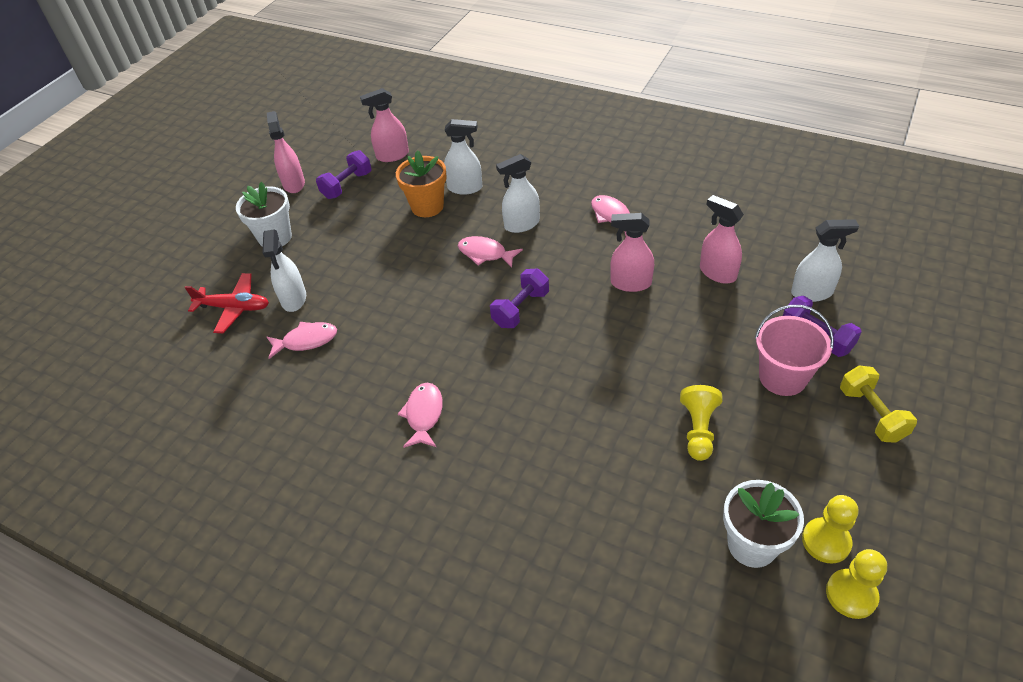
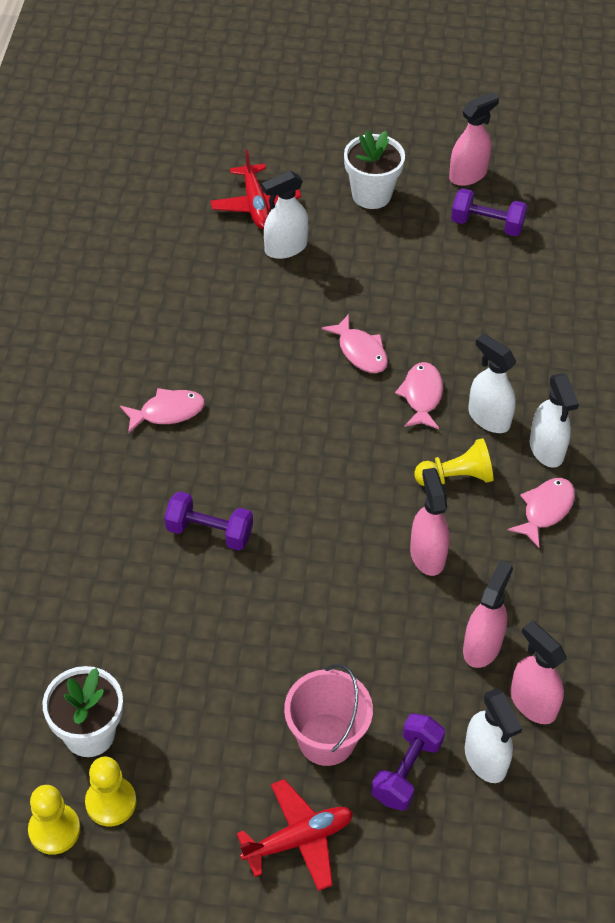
camera: 65 degrees right, 5 degrees up
pink fish [267,322,337,359] -> pink fish moved to [322,314,388,373]
pink spray bottle [360,88,409,162] -> pink spray bottle moved to [510,621,566,724]
orange flower pot [396,150,447,217] -> none
white spray bottle [444,119,482,195] -> white spray bottle moved to [530,373,579,468]
purple dumbbell [490,269,549,328] -> purple dumbbell moved to [164,491,253,551]
yellow pawn [680,385,722,461] -> yellow pawn moved to [414,438,493,487]
yellow dumbbell [840,366,917,442] -> red plane [237,779,353,891]

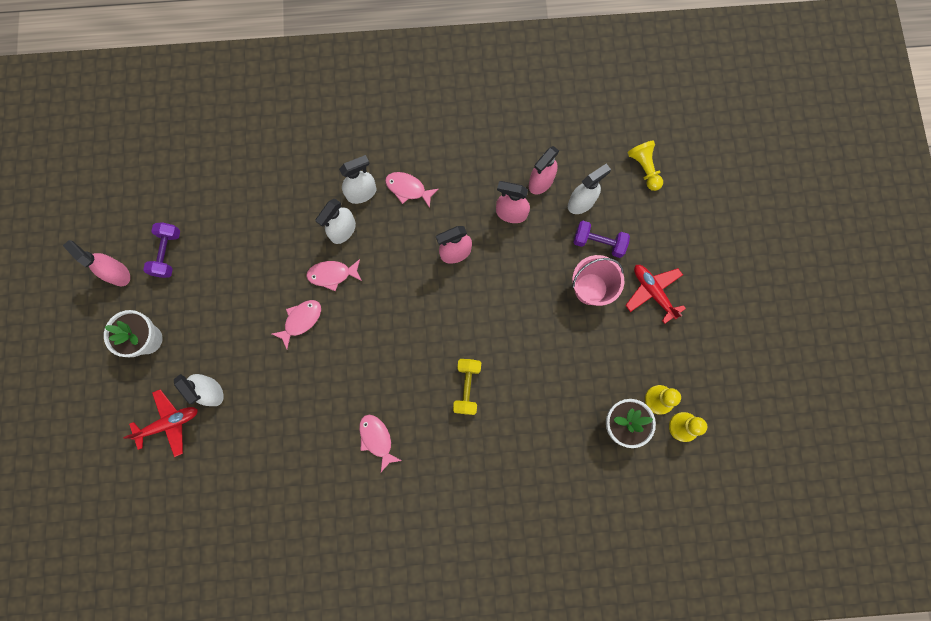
camera: 100 degrees left, 25 degrees up
purple dumbbell [164,491,253,551] -> yellow dumbbell [453,359,481,415]
yellow pawn [414,438,493,487] -> yellow pawn moved to [627,140,663,191]

